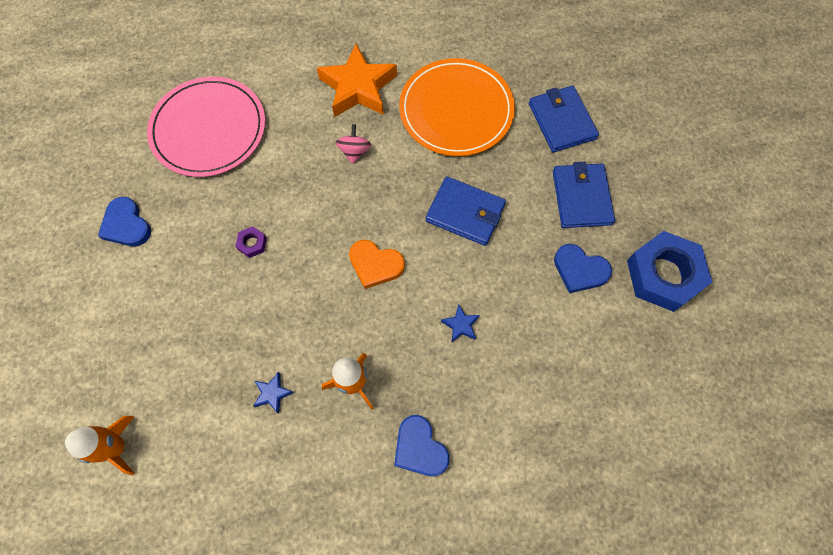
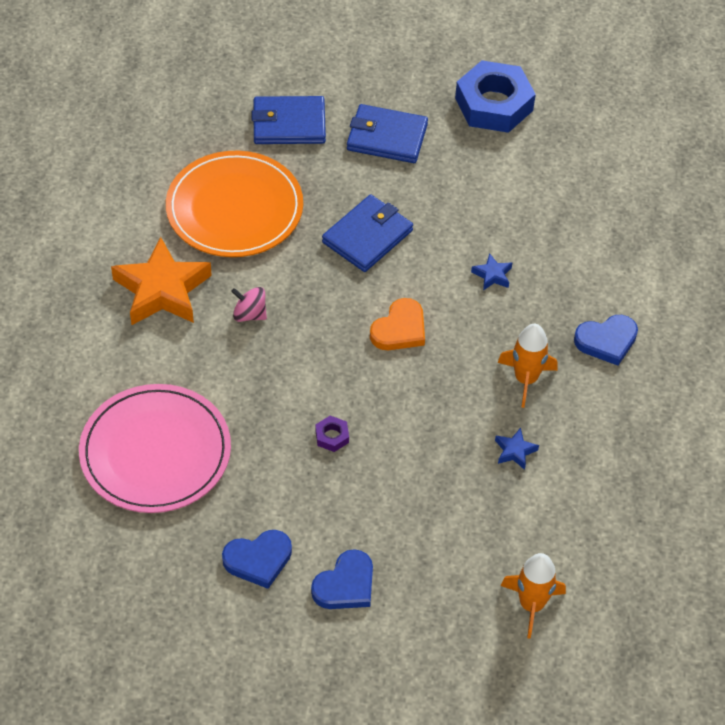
camera: 75 degrees left, 15 degrees down
blue heart [554,244,612,293] -> blue heart moved to [311,549,373,609]

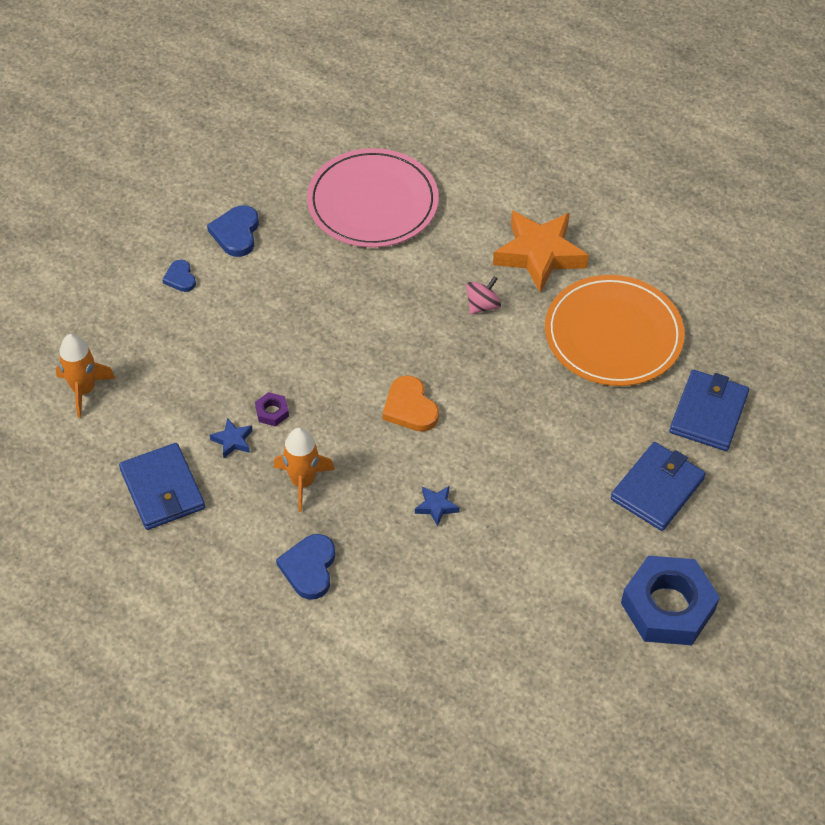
camera: 115 degrees right, 0 degrees up
blue heart [311,549,373,609] -> blue heart [162,260,196,292], size x0.62
purple nut [315,416,349,452] -> purple nut moved to [255,392,289,426]
blue wallet [322,195,413,272] -> blue wallet moved to [119,443,205,530]

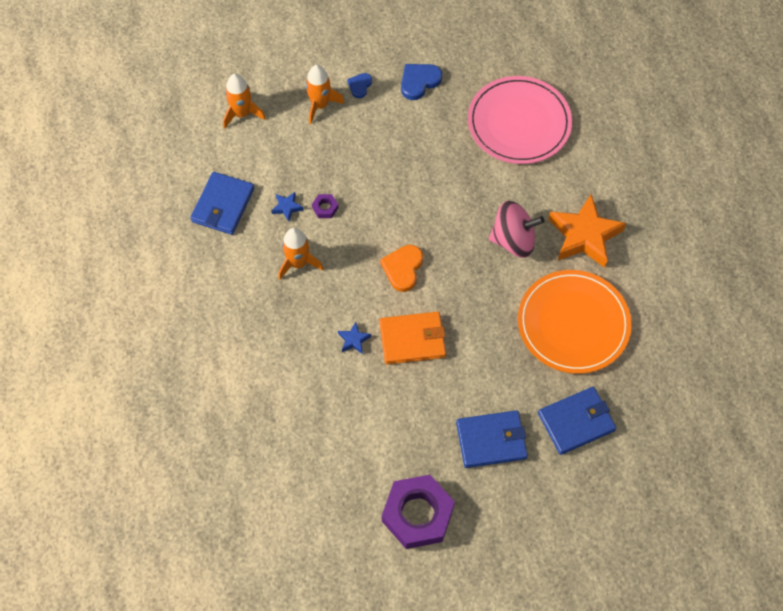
camera: 45 degrees right, 10 degrees up
blue heart [276,534,335,600] -> none
pink spinning top [466,276,501,314] -> pink spinning top [489,201,544,258], size x1.80
blue nut [621,555,720,645] -> purple nut [382,475,455,549]
none -> orange rocket [305,65,344,124]
none -> orange wallet [379,312,446,365]

